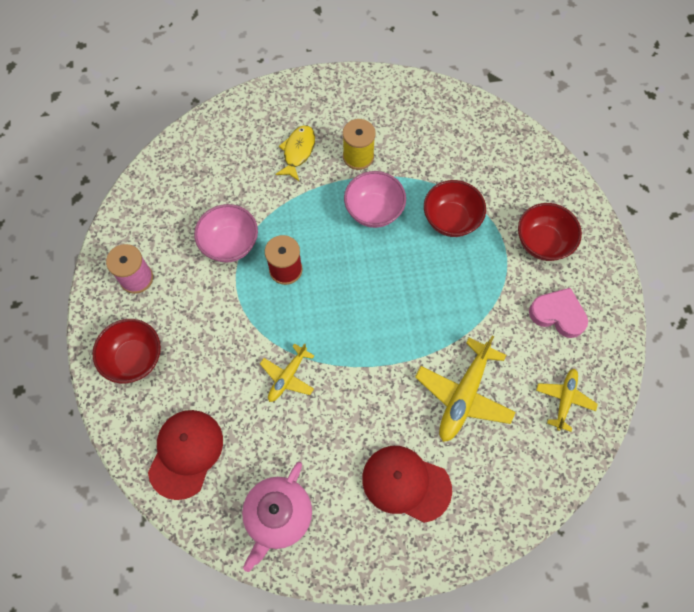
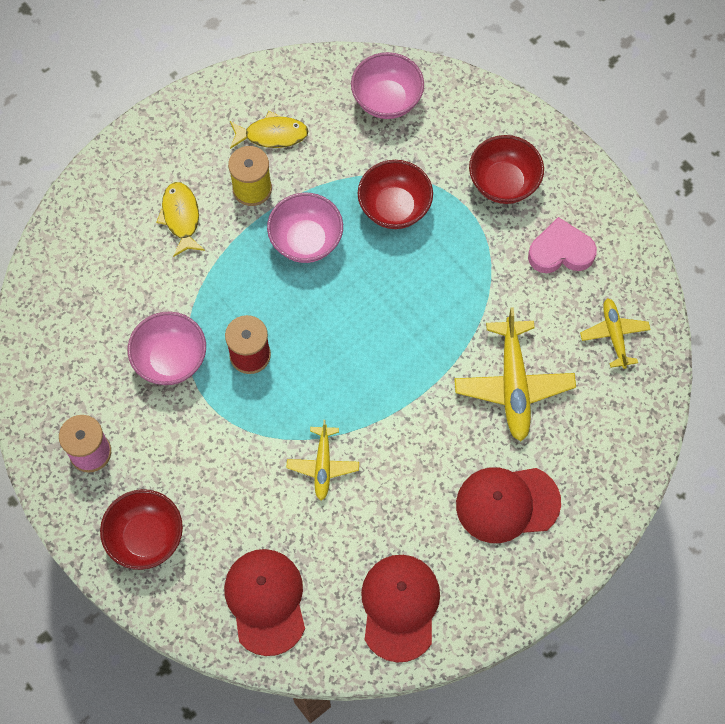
camera: 30 degrees left, 0 degrees up
pink teapot [242,462,312,572] -> red cap [361,555,440,662]
none -> yellow fish [230,111,308,149]
none -> pink bowl [351,52,424,119]

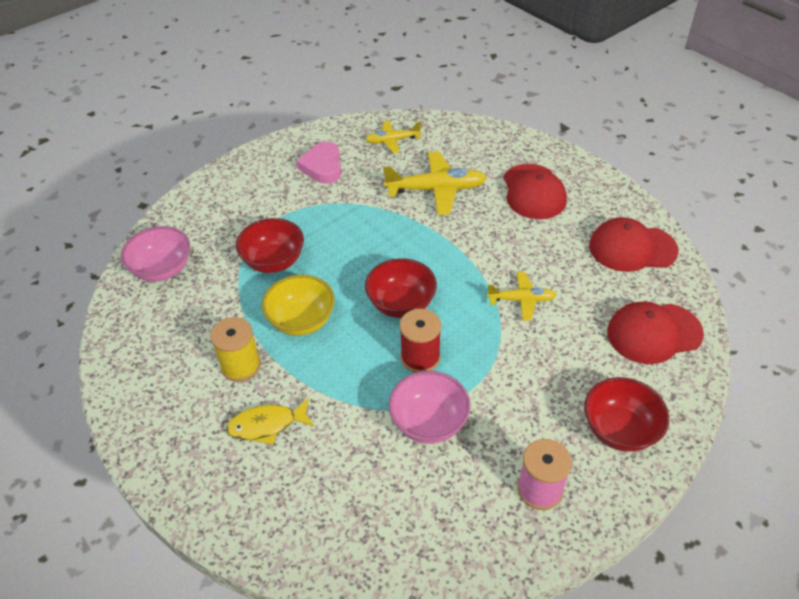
camera: 90 degrees left, 20 degrees down
yellow fish [230,111,308,149] -> none
pink bowl [267,193,343,263] -> yellow bowl [262,275,335,336]
red bowl [469,135,544,204] -> red bowl moved to [365,258,437,318]

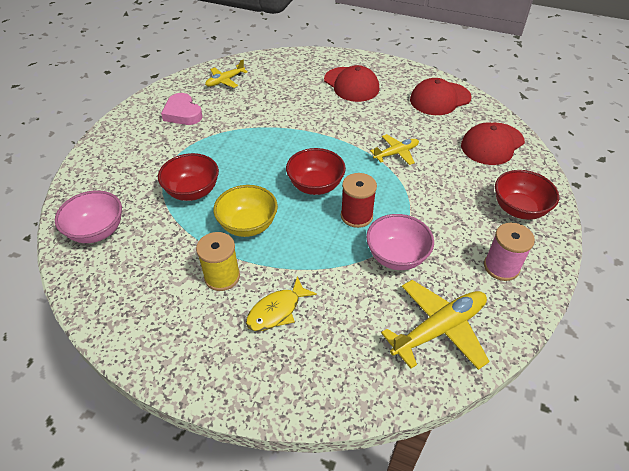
camera: 30 degrees left, 0 degrees up
yellow plane [383,151,487,215] -> yellow plane moved to [381,280,490,370]

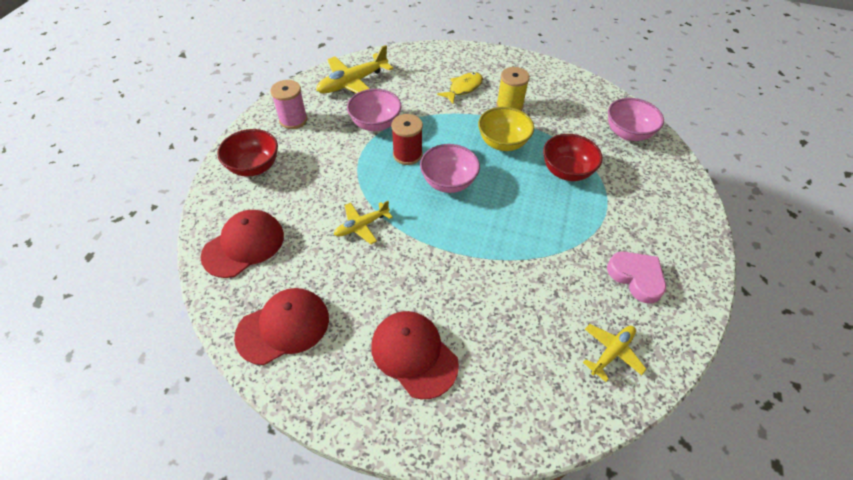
camera: 175 degrees right, 5 degrees up
red bowl [286,148,346,195] -> pink bowl [420,144,480,193]

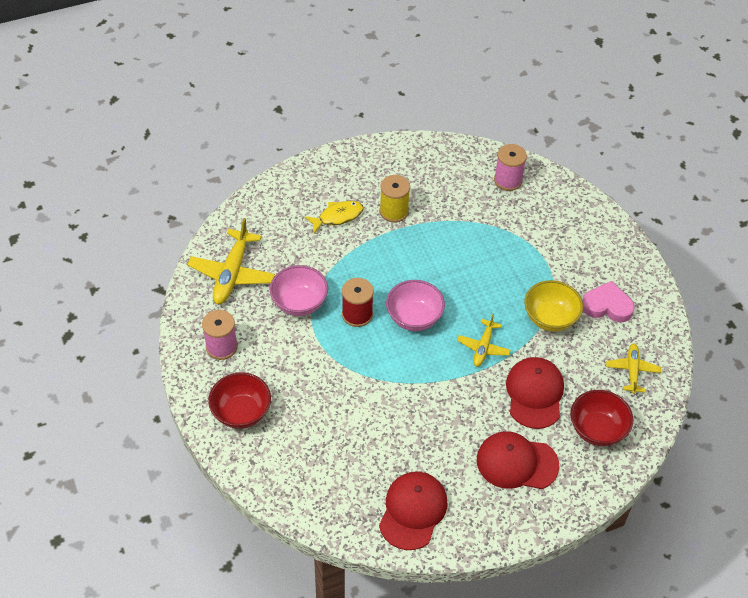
camera: 40 degrees left, 0 degrees up
red cap [200,210,284,278] -> red cap moved to [506,357,564,429]
yellow plane [334,201,393,244] -> yellow plane moved to [457,314,511,367]
yellow fish [437,72,483,104] -> yellow fish turned 60 degrees clockwise [304,201,364,234]
yellow bowl [478,107,534,151] -> yellow bowl moved to [524,280,583,332]
red bowl [543,134,603,181] -> red bowl moved to [570,390,633,446]
pink bowl [608,98,664,141] -> pink spool [494,144,527,191]

